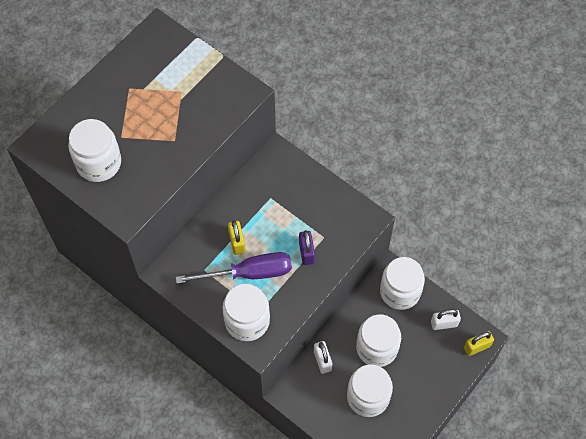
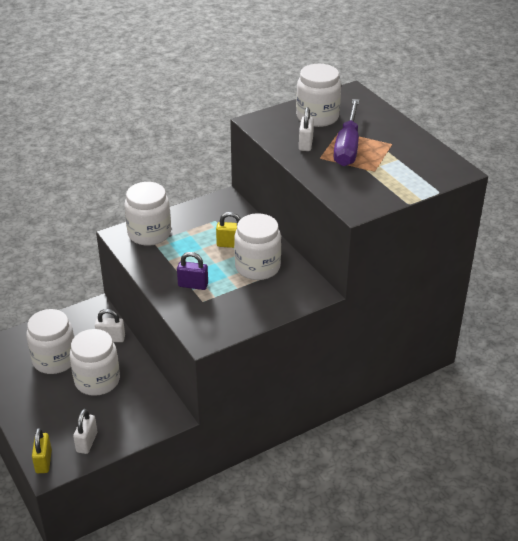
camera: 110 degrees right, 25 degrees down
purple screwdriver [176,252,292,284] -> purple screwdriver moved to [333,99,359,166]
white jar [380,257,425,310] -> white jar moved to [234,213,281,280]
none -> white padlock [299,107,314,151]

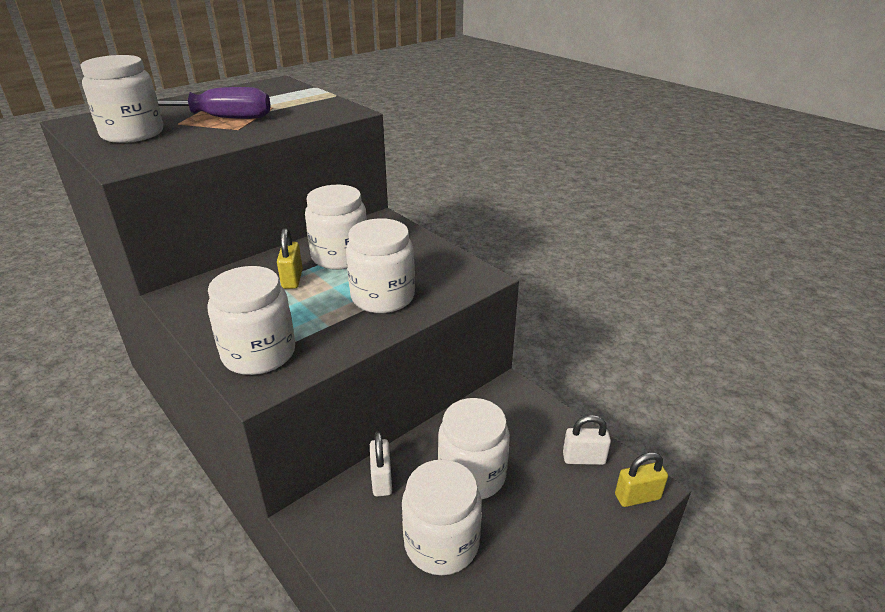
camera: 100 degrees left, 5 degrees down
purple padlock [177,252,208,290] -> white jar [346,218,415,313]
white padlock [299,107,314,151] -> none

